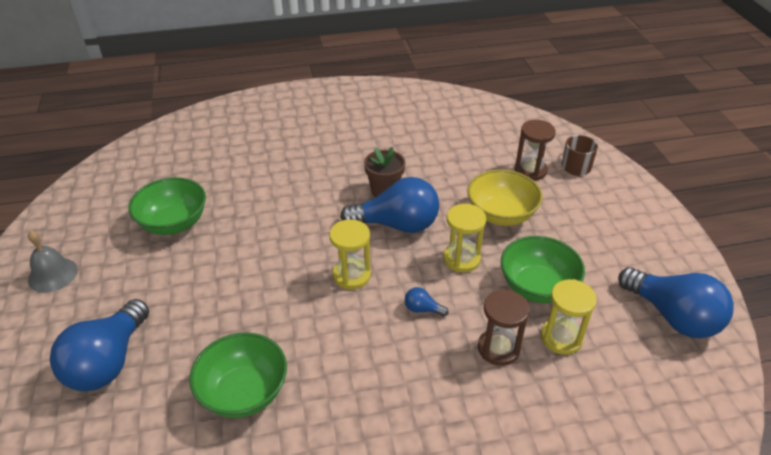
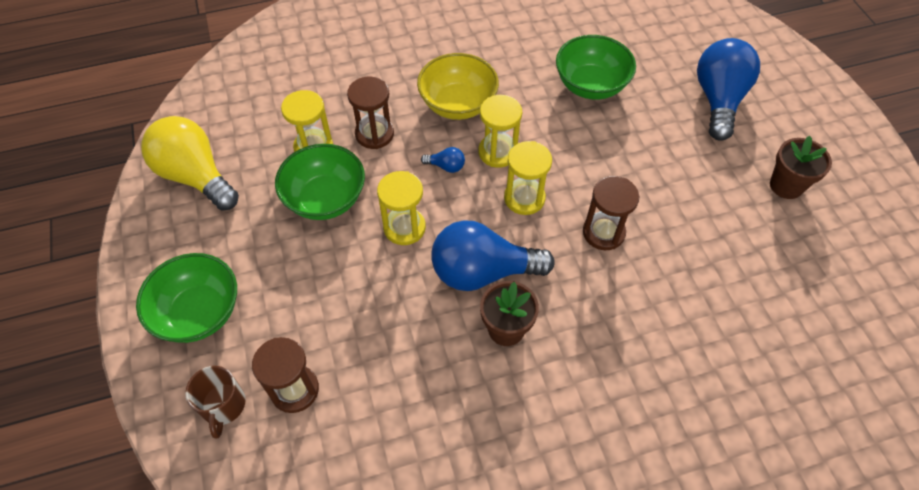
camera: 175 degrees right, 15 degrees up
grey bell [28,230,78,293] -> none
green bowl [128,177,206,235] -> green bowl moved to [136,253,237,343]
yellow bowl [468,169,543,226] -> yellow bowl moved to [417,53,499,120]
blue light bulb [618,267,734,338] -> yellow light bulb [141,116,239,210]
none -> yellow hourglass [478,95,522,168]
none -> brown hourglass [583,176,639,250]
none -> brown flower pot [770,136,832,199]

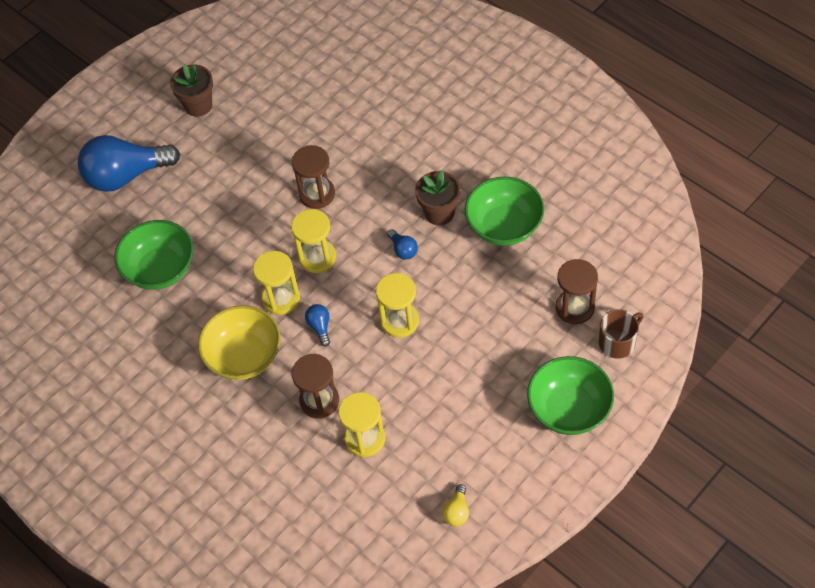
camera: 115 degrees left, 0 degrees up
yellow light bulb [141,116,239,210] -> yellow light bulb [442,484,469,526], size x0.41
green bowl [275,144,365,220] -> green bowl moved to [465,177,544,246]
blue light bulb [431,220,555,291] -> blue light bulb [387,229,418,260], size x0.41

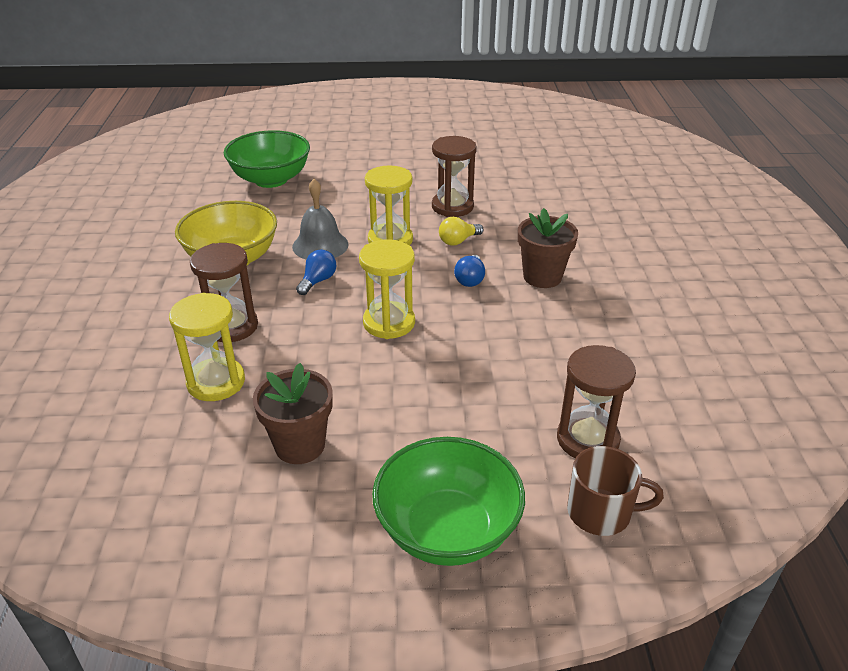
camera: 40 degrees right, 20 degrees down
blue light bulb [78,135,180,192] -> none
brown flower pot [170,64,213,117] -> brown flower pot moved to [253,363,333,464]
yellow hourglass [253,251,300,315] -> grey bell [292,179,349,260]
yellow light bulb [442,484,469,526] -> yellow light bulb moved to [439,217,483,246]
green bowl [465,177,544,246] -> none

